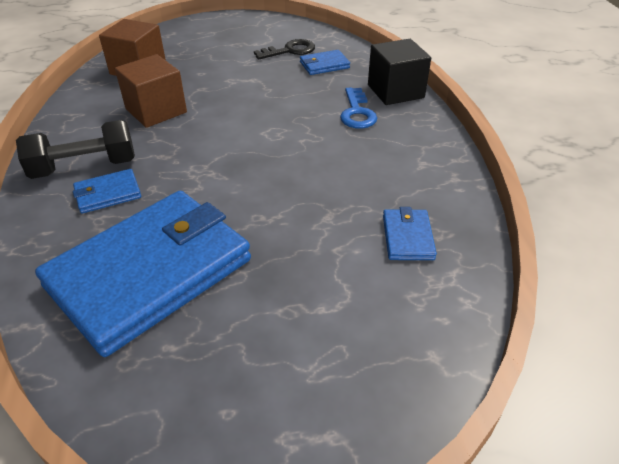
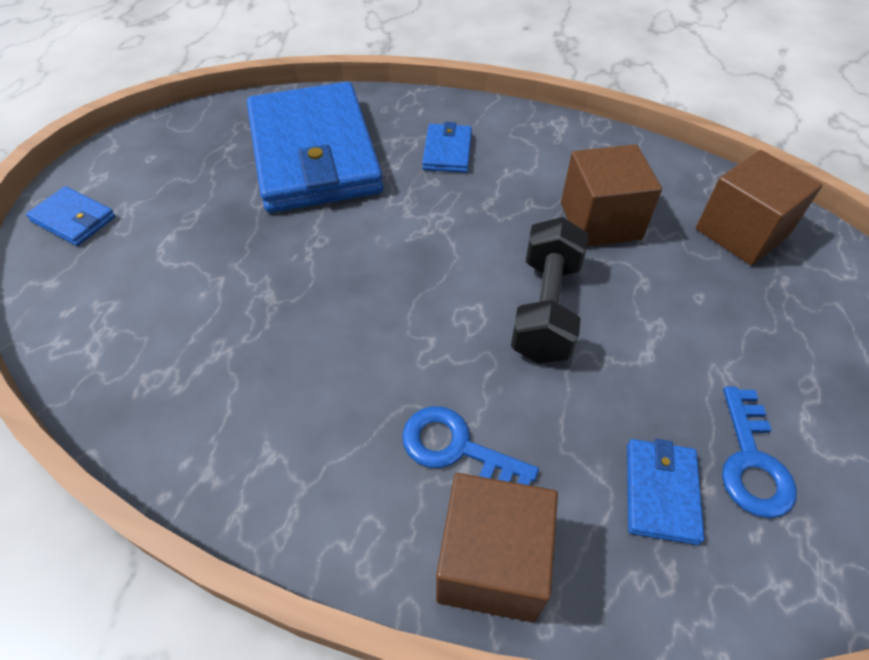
camera: 120 degrees right, 10 degrees up
black dumbbell [16,120,135,179] -> black dumbbell moved to [511,217,589,363]
black key [254,39,315,60] -> blue key [722,386,797,518]
black cube [368,39,431,105] -> brown cube [436,473,558,622]
blue wallet [383,207,437,260] -> blue wallet moved to [26,186,116,246]

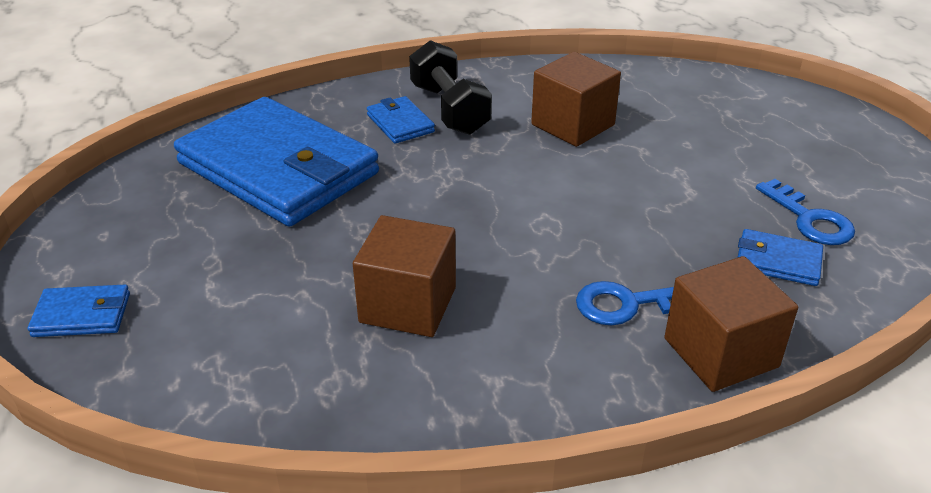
camera: 35 degrees left, 15 degrees down
black dumbbell [511,217,589,363] -> black dumbbell moved to [409,40,492,135]
blue wallet [627,439,704,545] -> blue wallet turned 45 degrees counterclockwise [737,229,823,286]
brown cube [696,150,822,266] -> brown cube moved to [353,215,456,337]

